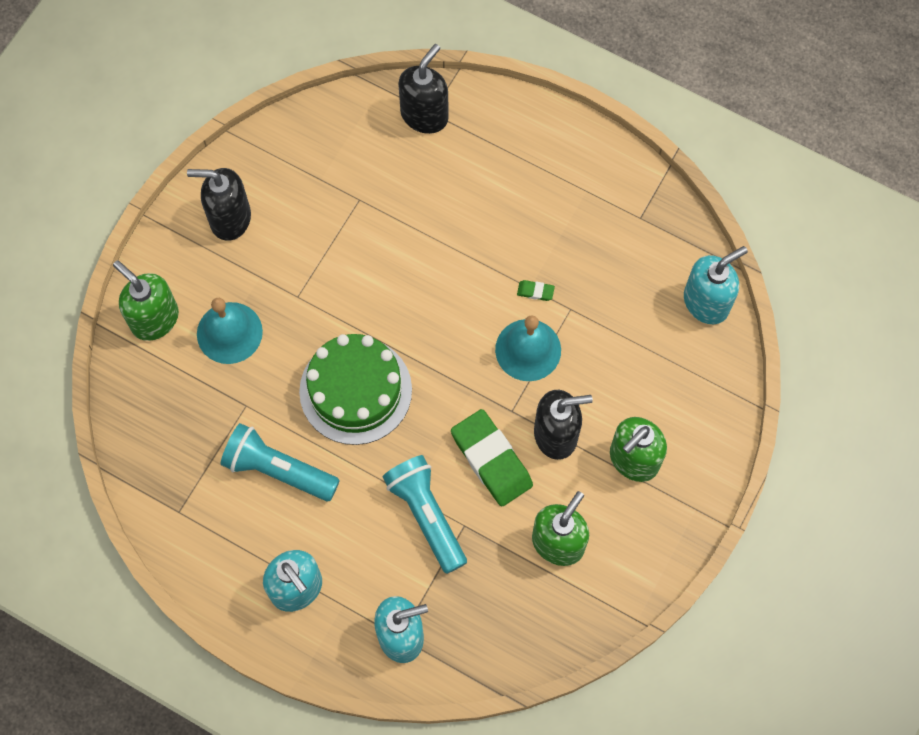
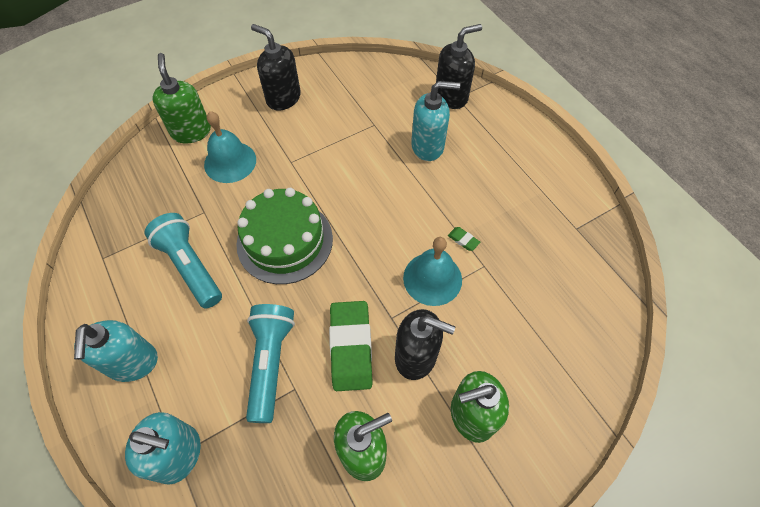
camera: 30 degrees right, 10 degrees down
turquoise soap dispenser [684,246,748,324] -> turquoise soap dispenser moved to [411,81,460,161]

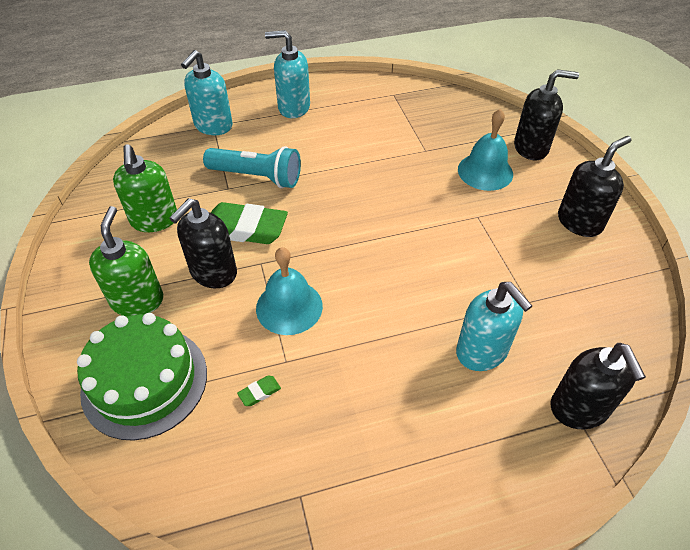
camera: 105 degrees right, 10 degrees down
turquoise flashlight [144,213,222,308] -> none
green soap dispenser [152,53,211,143] -> black soap dispenser [514,69,579,161]
green cake [236,188,333,284] -> green cake moved to [77,313,207,441]
turquoise soap dispenser [411,81,460,161] -> turquoise soap dispenser turned 45 degrees counterclockwise [456,282,532,371]
green eraser [448,227,480,251] -> green eraser moved to [237,376,281,406]

